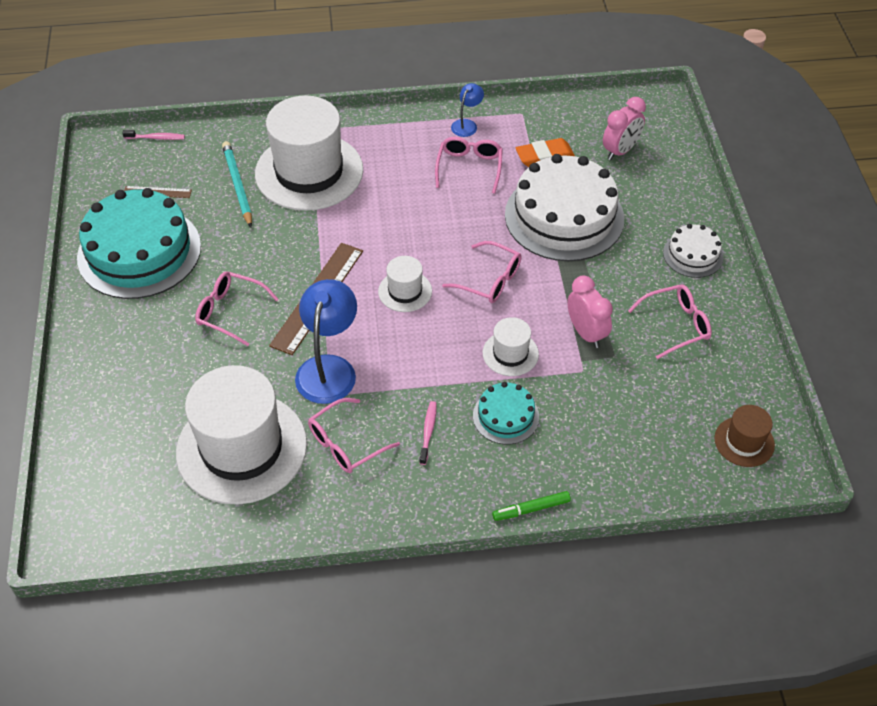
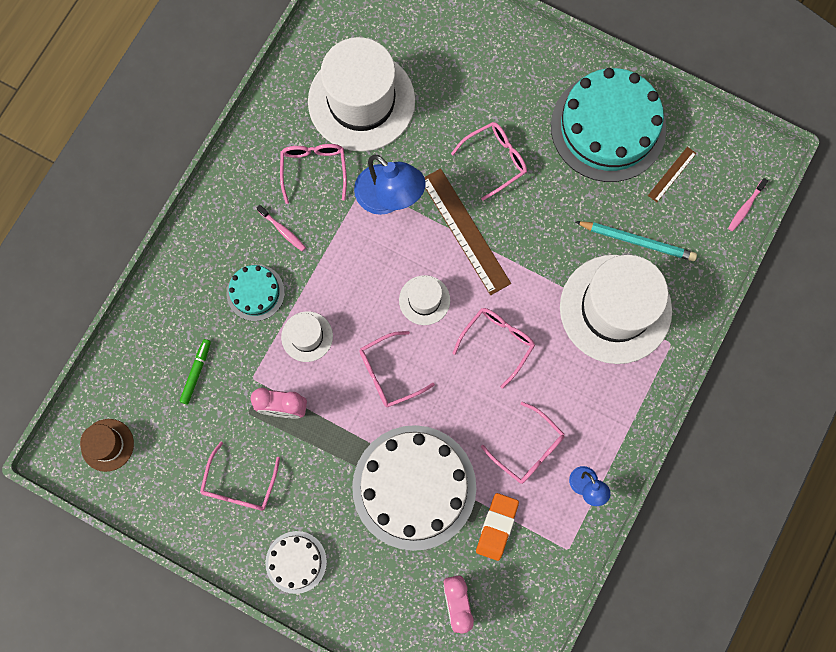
camera: 125 degrees right, 25 degrees up
green marker [492,491,571,521] -> green marker moved to [179,339,211,405]
none -> pink glasses [453,308,535,388]

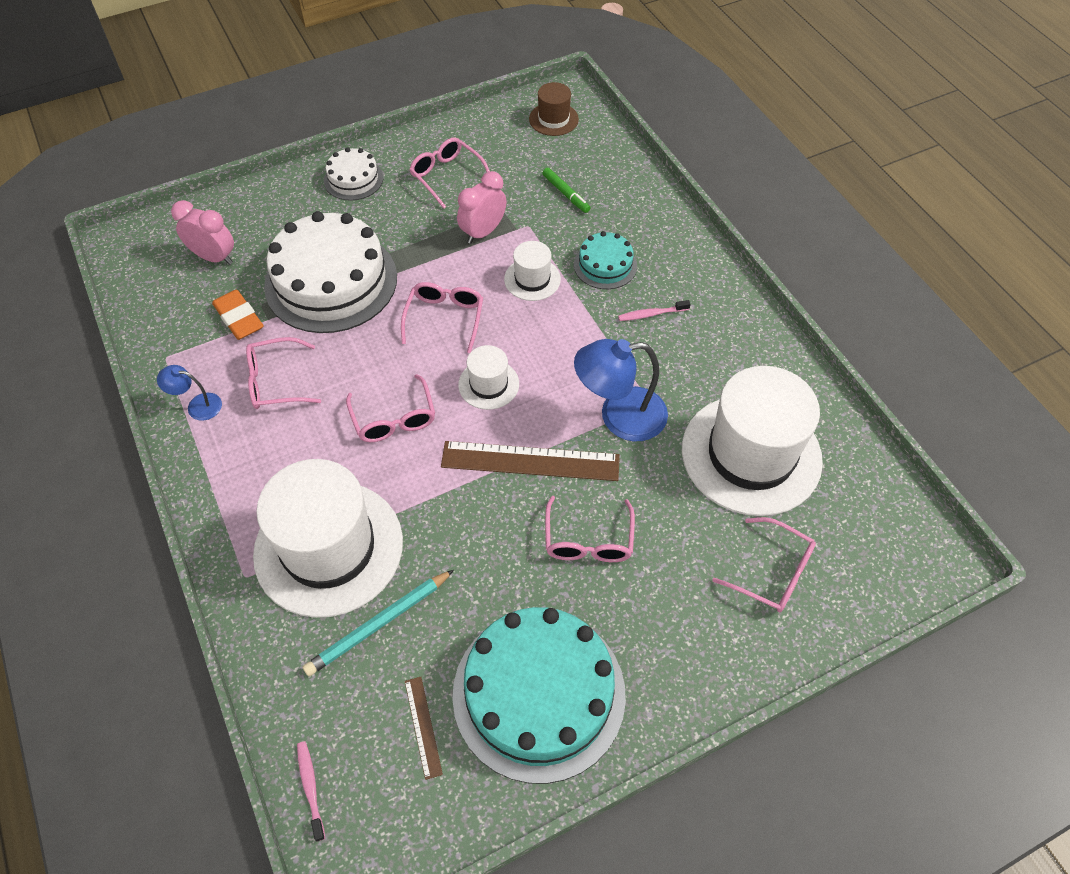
camera: 125 degrees right, 20 degrees down
pink glasses [280,144,347,204] -> pink glasses moved to [712,517,816,612]

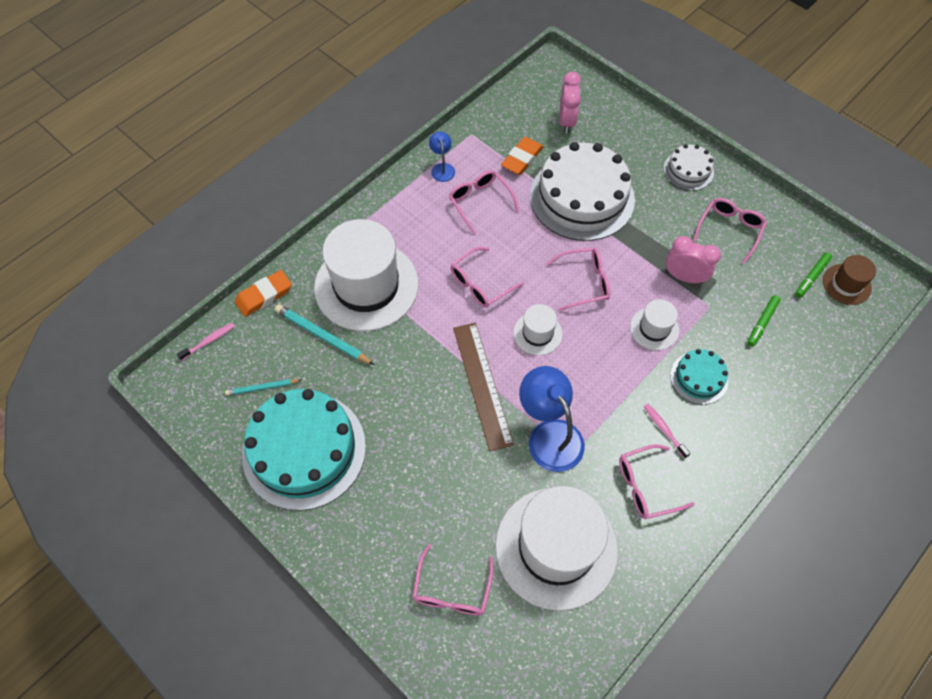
camera: 70 degrees right, 5 degrees up
brown ruler [405,677,443,780] -> turquoise pencil [225,379,301,396]
pink glasses [545,496,635,562] -> pink glasses moved to [619,444,695,519]
none -> orange eraser [235,270,292,317]
none -> green marker [795,252,832,298]

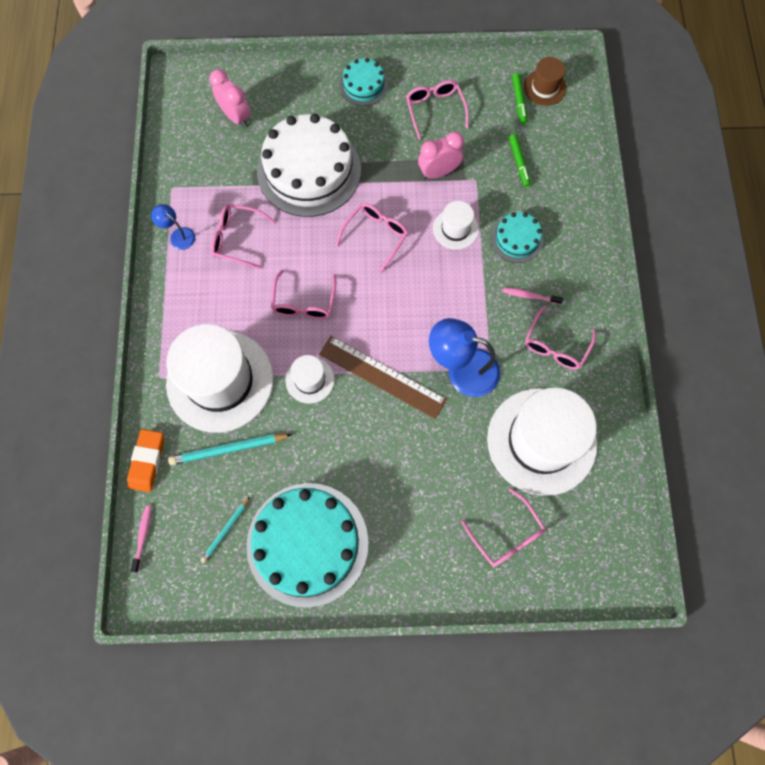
camera: 45 degrees left, 10 degrees up
orange eraser [501,137,544,175] -> none
white hat [513,304,563,355] -> white hat moved to [286,355,335,404]
white cake [664,144,714,191] -> turquoise cake [340,58,388,106]

